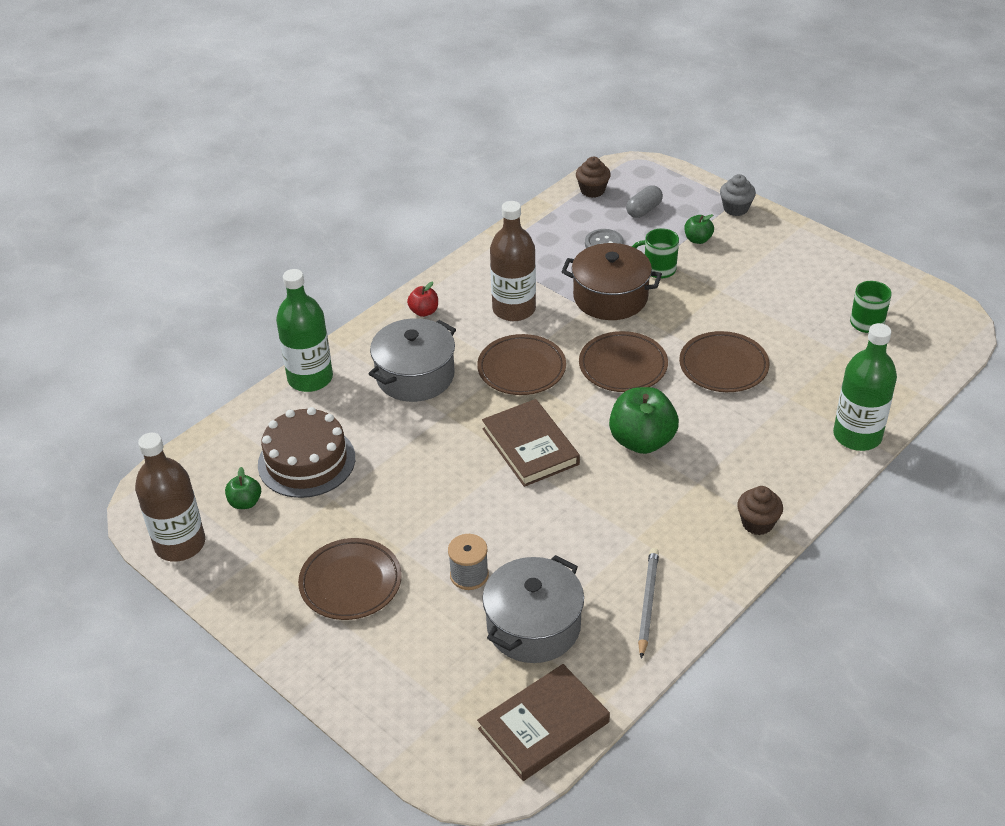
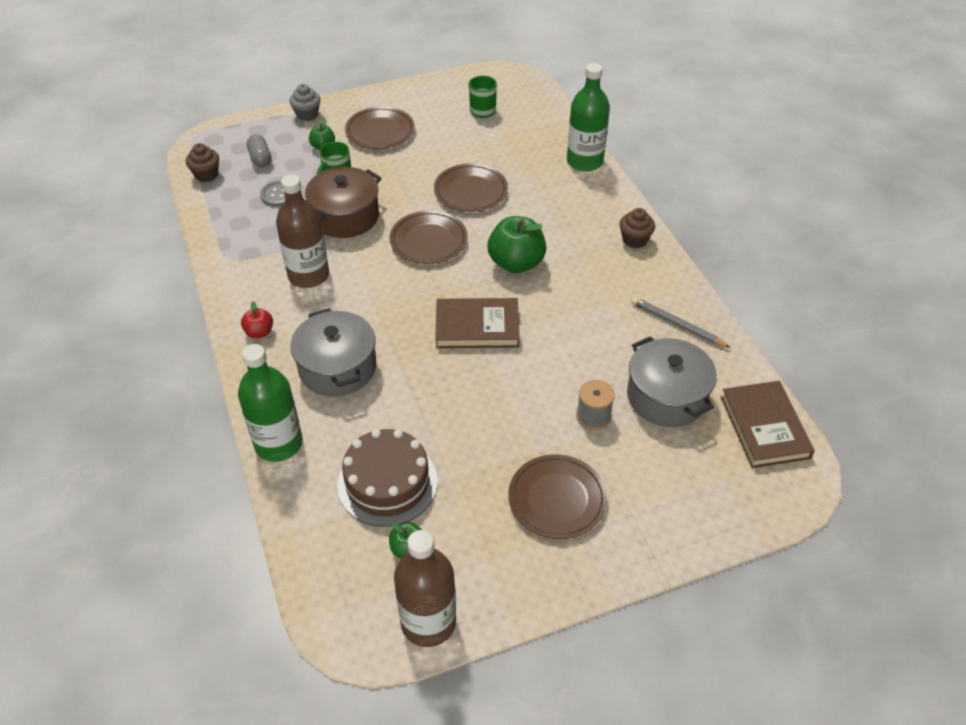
camera: 65 degrees left, 5 degrees up
brown plate [477,334,566,395] -> brown plate moved to [345,107,415,149]

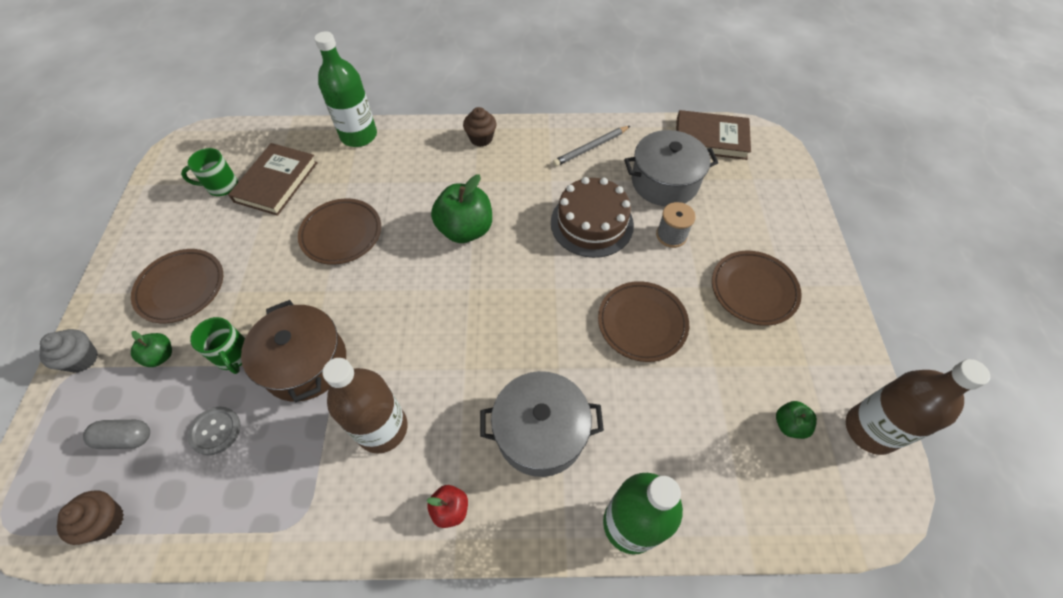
camera: 70 degrees left, 10 degrees up
brown cake [337,429,438,527] -> brown cake moved to [551,177,634,258]
brown plate [390,210,468,264] -> brown plate moved to [598,281,689,362]
brown book [435,298,520,348] -> brown book moved to [228,143,318,216]

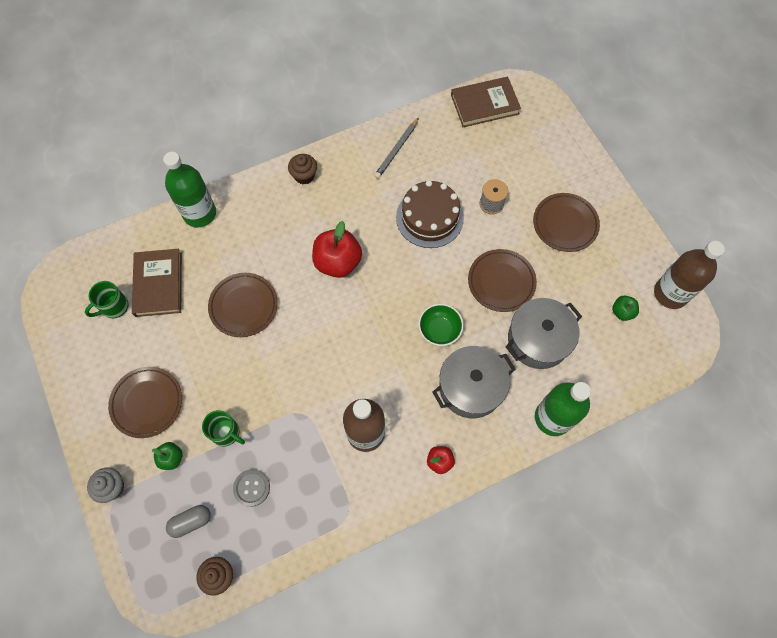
camera: 25 degrees left, 10 degrees up
brown pot [241,300,346,402] -> none
green apple [431,174,492,243] -> red apple [312,221,362,278]
grey pot [624,130,718,206] -> grey pot moved to [505,298,582,369]
none -> green bowl [418,304,464,346]

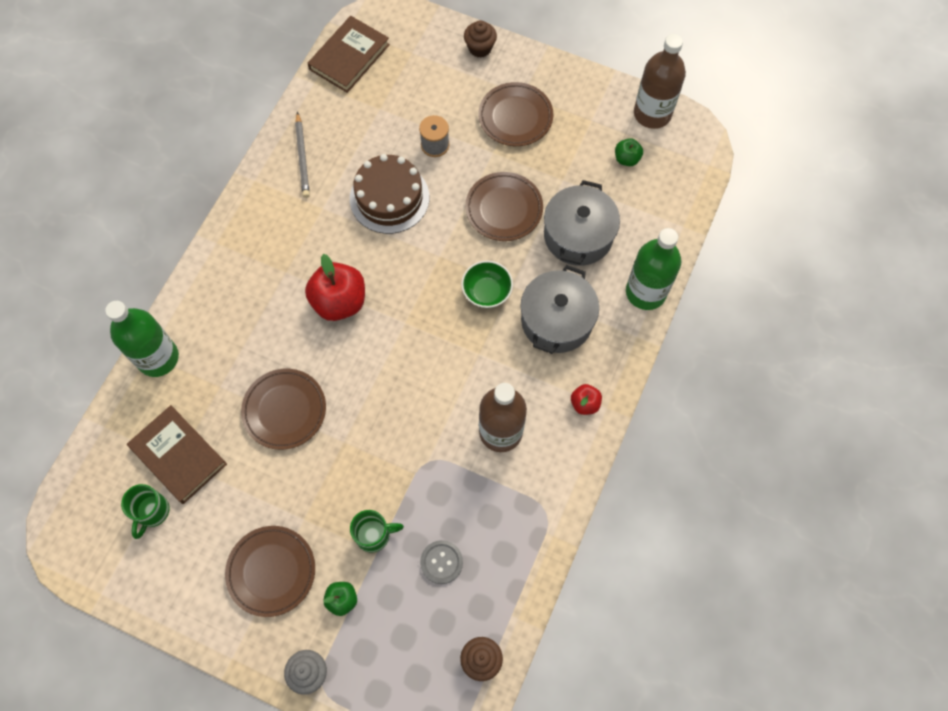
camera: 40 degrees left, 0 degrees up
grey capsule [166,505,211,538] -> none
brown cupcake [288,154,317,184] -> brown cupcake moved to [464,20,497,58]

